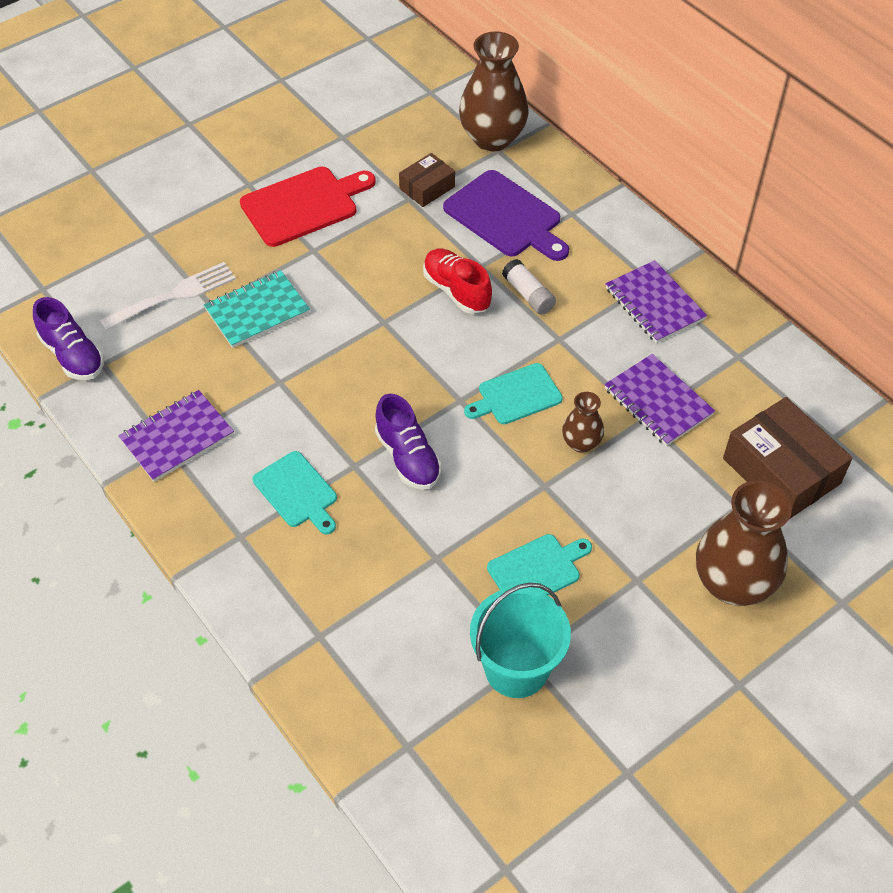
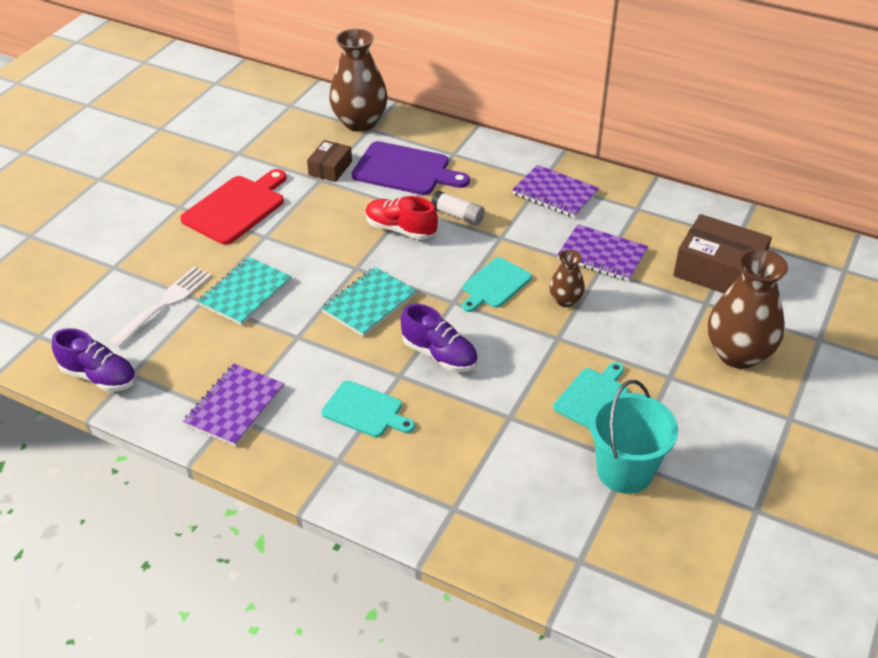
camera: 25 degrees left, 10 degrees down
none -> turquoise notebook [321,267,417,337]

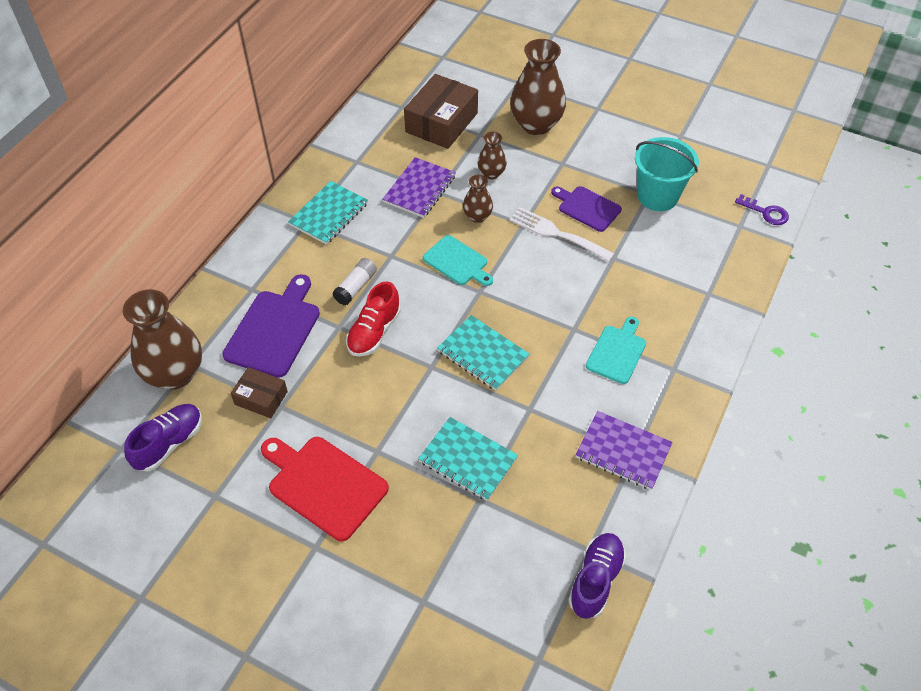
camera: 90 degrees left, 10 degrees up
white fork [109,266,212,348] -> white fork moved to [509,207,615,261]
purple shoe [401,304,478,372] -> purple shoe moved to [124,404,202,471]
purple notebook [512,165,599,218] -> turquoise notebook [288,181,368,245]
turquoise cutting board [553,362,628,429] -> purple cutting board [551,186,622,232]
none -> brown vase [478,132,507,179]
none -> purple key [735,194,789,225]

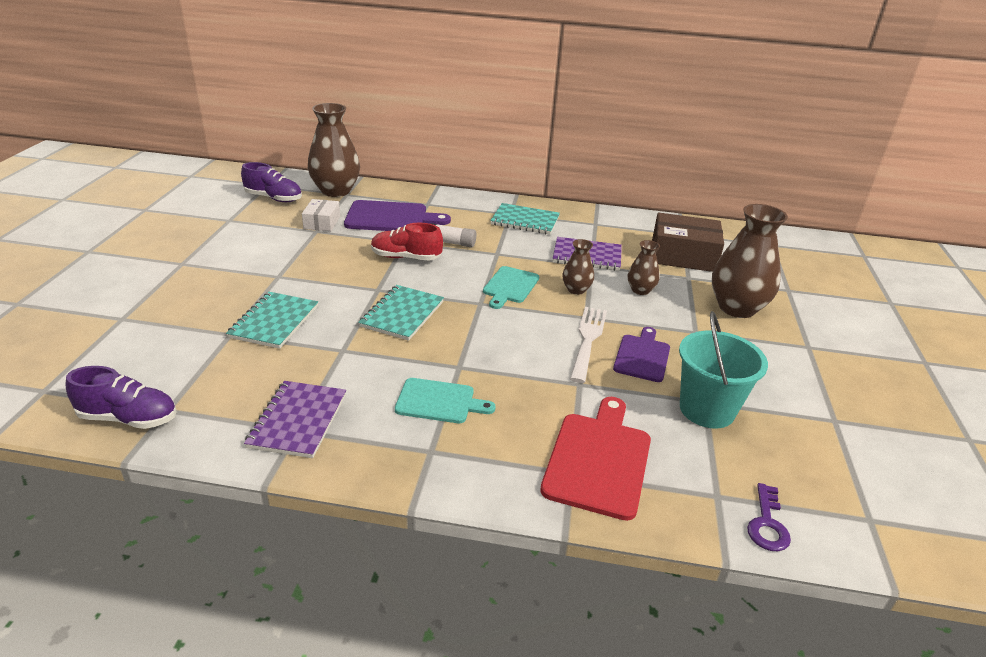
camera: 70 degrees right, 20 degrees down
brown box [231,367,288,418] -> white box [302,199,340,231]
red cutting board [261,437,389,541] -> red cutting board moved to [540,397,651,521]

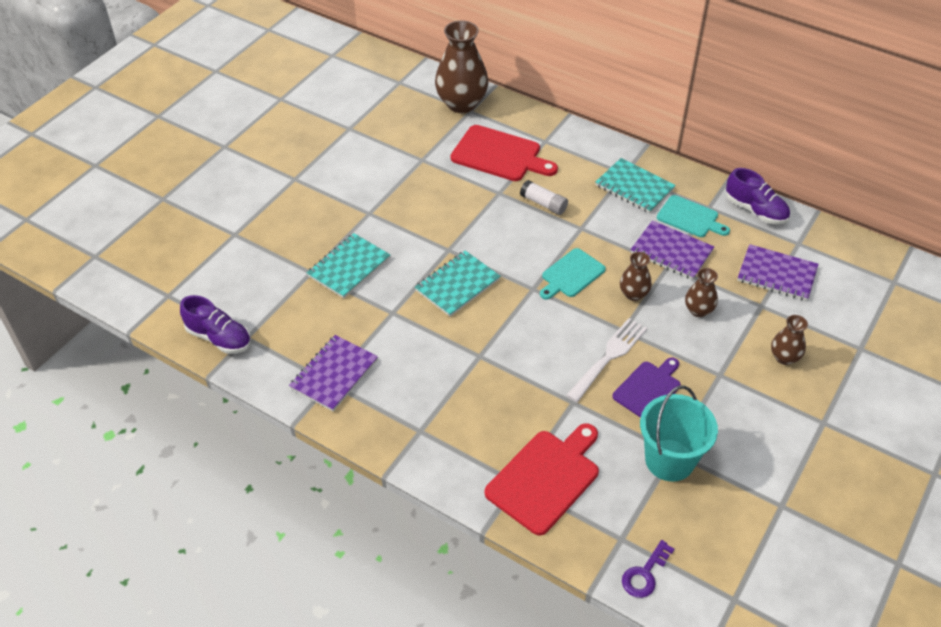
camera: 25 degrees right, 15 degrees up
purple shoe [241,162,302,202] -> purple shoe moved to [726,168,790,224]
white box [302,199,340,231] -> none
purple cutting board [344,200,451,231] -> red cutting board [450,125,558,181]
red shoe [371,223,443,261] -> none
turquoise cutting board [395,378,495,423] -> turquoise cutting board moved to [657,195,730,237]
brown box [652,213,724,272] -> purple notebook [737,244,818,301]
brown vase [712,204,788,318] -> brown vase [771,315,808,365], size x0.51

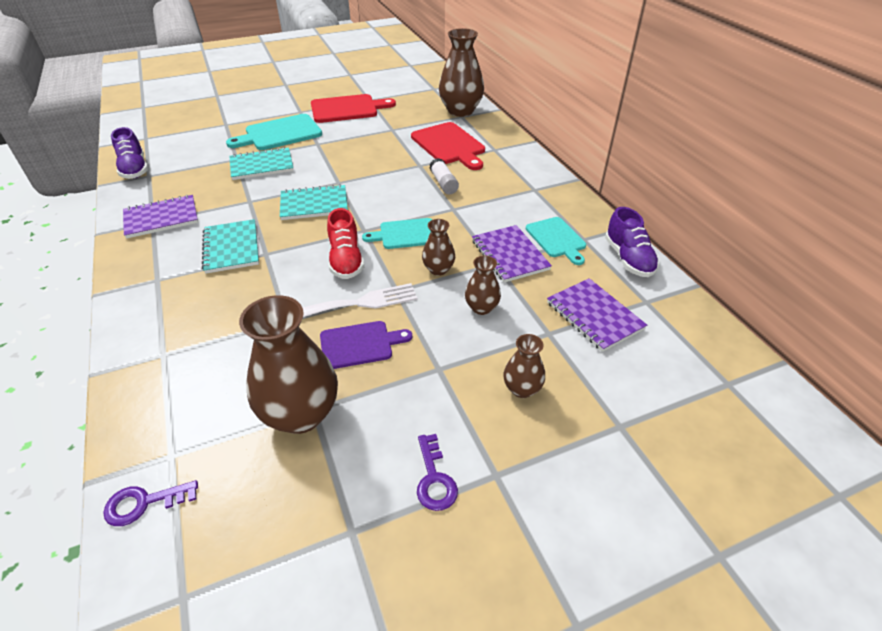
camera: 35 degrees right, 5 degrees down
red cutting board [484,423,599,536] -> red cutting board moved to [311,94,396,123]
turquoise notebook [596,158,676,213] -> turquoise notebook moved to [202,219,259,274]
turquoise bucket [640,385,718,482] -> brown vase [239,295,338,434]
none -> turquoise cutting board [226,114,322,150]
none -> red shoe [327,208,364,279]
none -> purple key [417,434,458,511]

